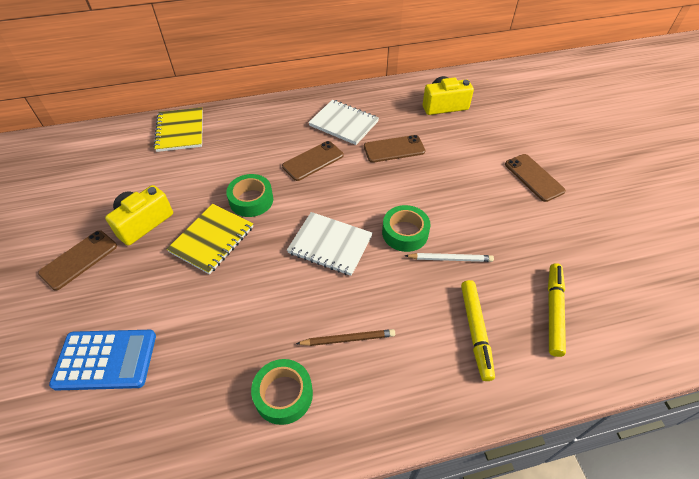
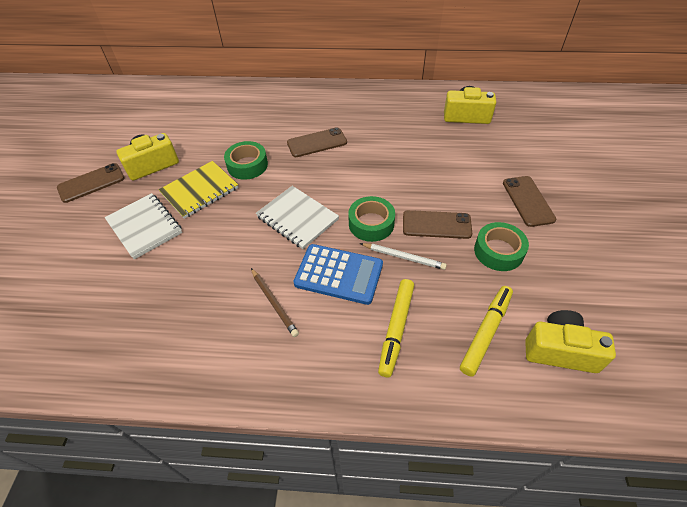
camera: 20 degrees right, 0 degrees up
blue calculator [49,330,156,391] -> blue calculator moved to [293,244,383,305]
yellow notebook [154,108,203,152] -> none
green tape [251,359,313,425] -> green tape moved to [474,222,529,271]
brown pencil [296,329,395,346] -> brown pencil turned 45 degrees clockwise [251,268,299,337]
white notebook [308,100,379,145] -> white notebook moved to [104,193,182,260]
brown phone [364,135,426,163] -> brown phone moved to [403,210,472,239]
none -> yellow camera [525,310,616,373]

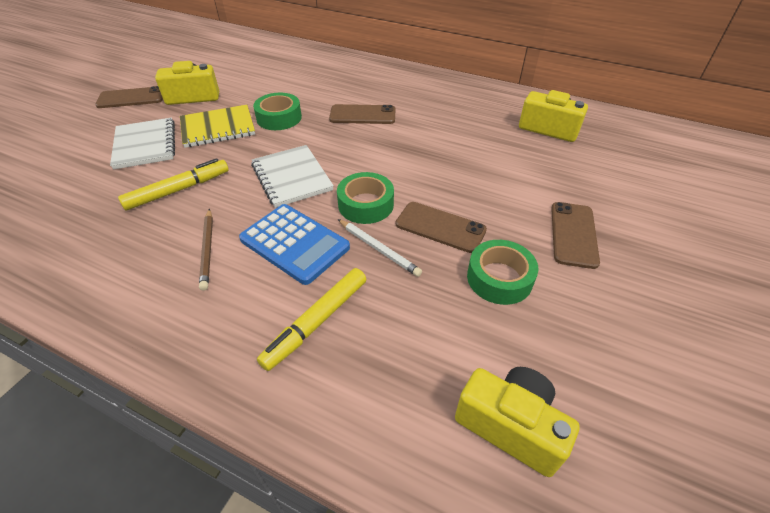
camera: 20 degrees right, 5 degrees down
yellow marker [460,286,513,377] -> yellow marker moved to [118,158,229,210]

